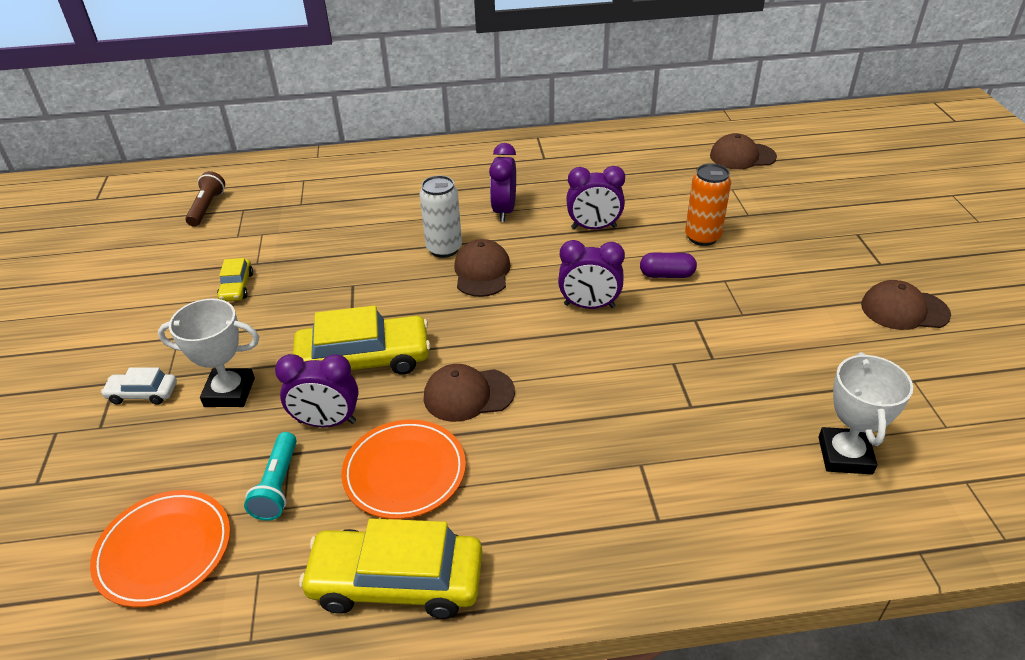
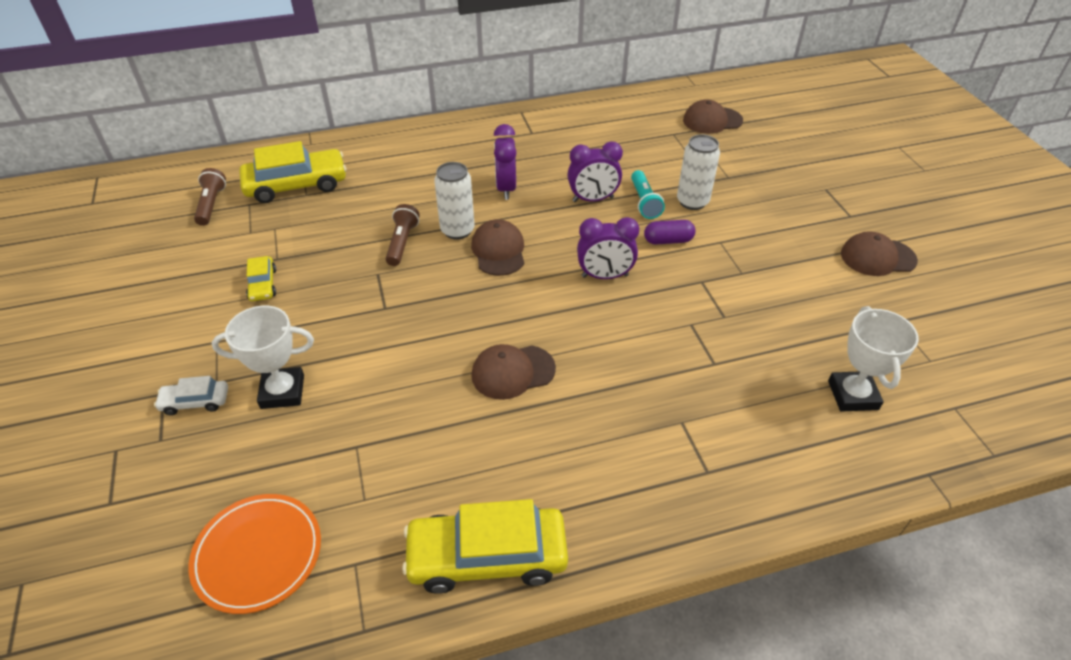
camera: 10 degrees left, 5 degrees up
turquoise flashlight [244,432,297,521] -> turquoise flashlight moved to [631,170,665,219]
purple clock [275,354,359,427] -> none
yellow car [293,305,431,375] -> yellow car moved to [239,141,347,203]
orange plate [341,420,466,519] -> none
orange can [685,163,731,246] -> white can [677,134,720,210]
none -> brown flashlight [386,204,420,266]

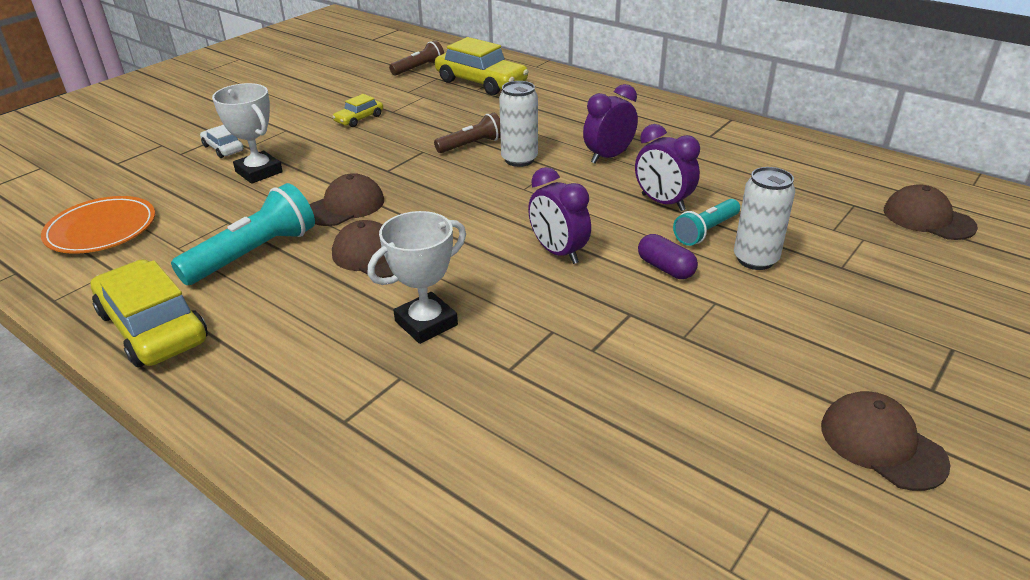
camera: 55 degrees right, 10 degrees down
brown cap [471,219,524,276] -> brown cap moved to [309,173,384,226]
white trophy [828,306,919,412] -> white trophy moved to [368,211,466,344]
none -> turquoise flashlight [171,183,315,285]

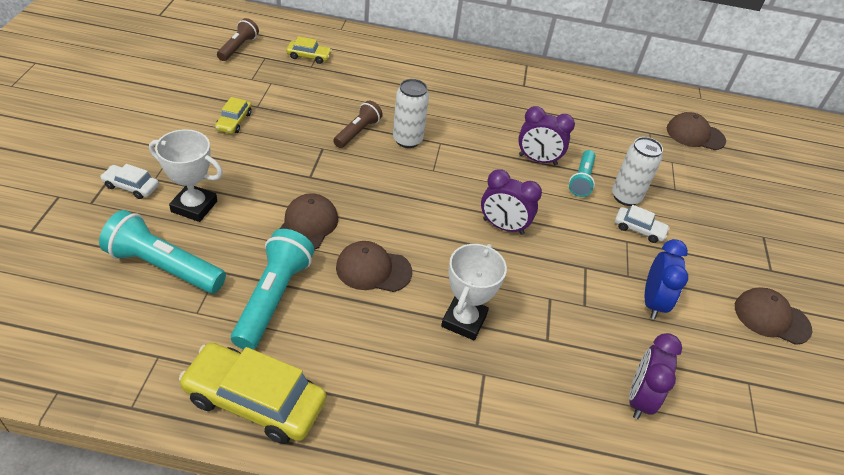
camera: 35 degrees left, 10 degrees up
orange plate [41,196,155,254] -> none
yellow car [435,37,529,95] -> yellow car [286,36,332,64], size x0.50
purple clock [583,84,638,163] -> purple clock moved to [629,333,682,419]
purple capsule [638,234,698,279] -> none
none -> turquoise flashlight [99,210,226,293]
none -> white car [615,205,670,243]
none -> blue clock [645,239,688,319]

